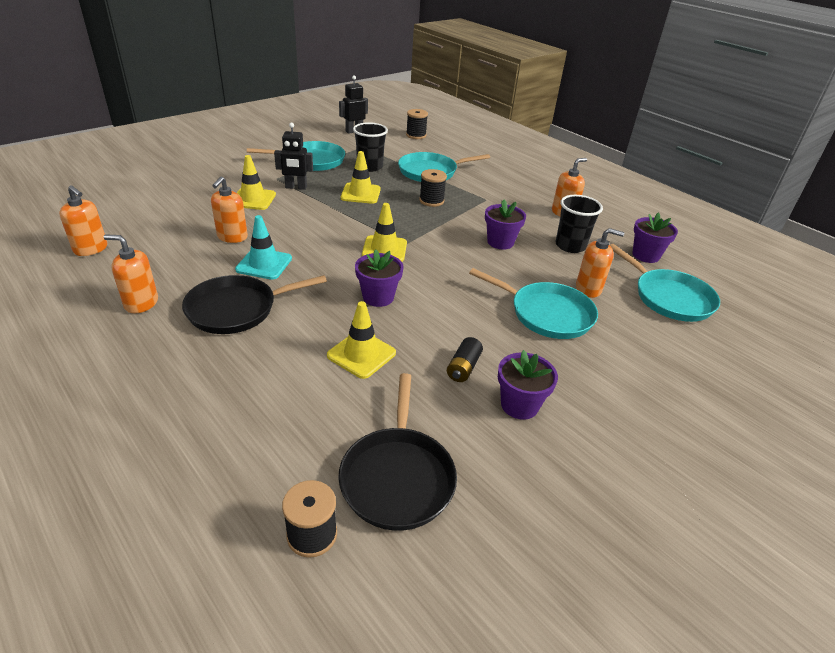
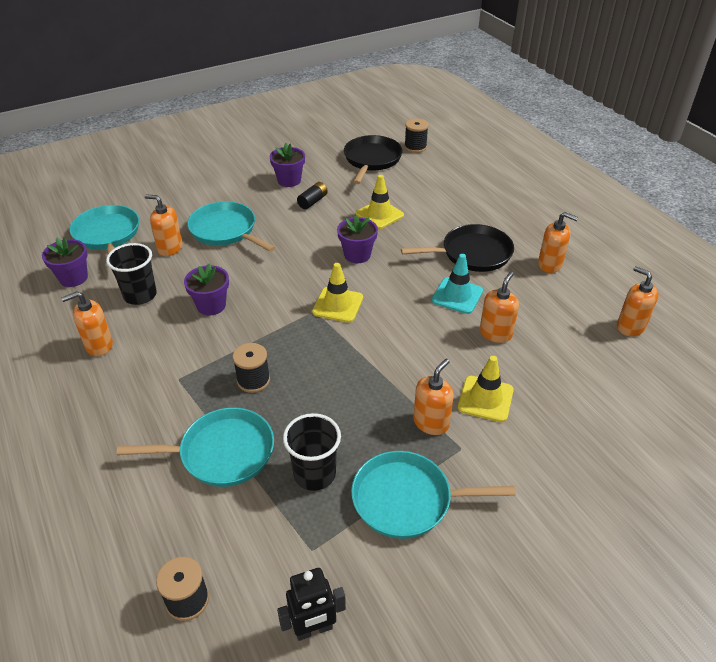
camera: 165 degrees left, 5 degrees up
black robot [274,123,313,190] -> orange soap dispenser [413,359,454,435]
yellow traffic cone [341,151,381,204] -> none

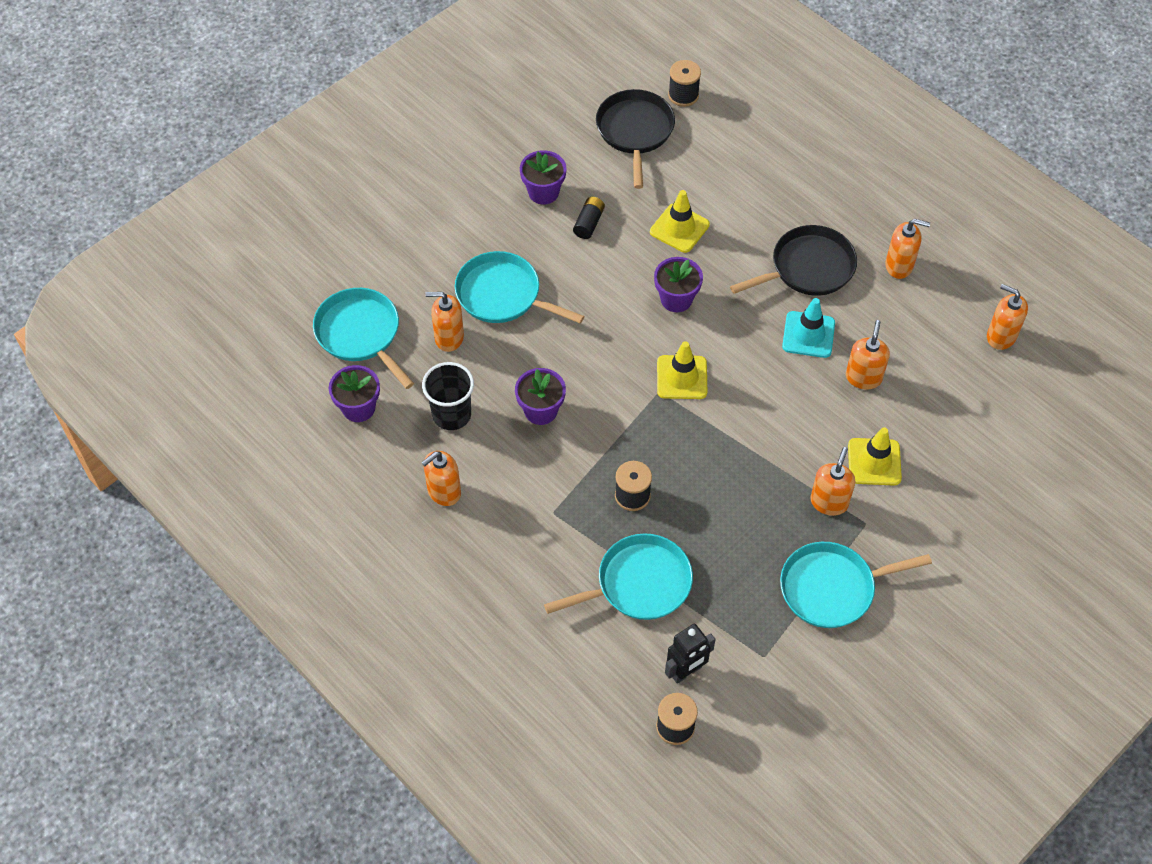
camera: 15 degrees left, 15 degrees up
black robot [277,568,346,641] -> black robot moved to [665,624,716,684]
black cup [283,413,341,491] -> none

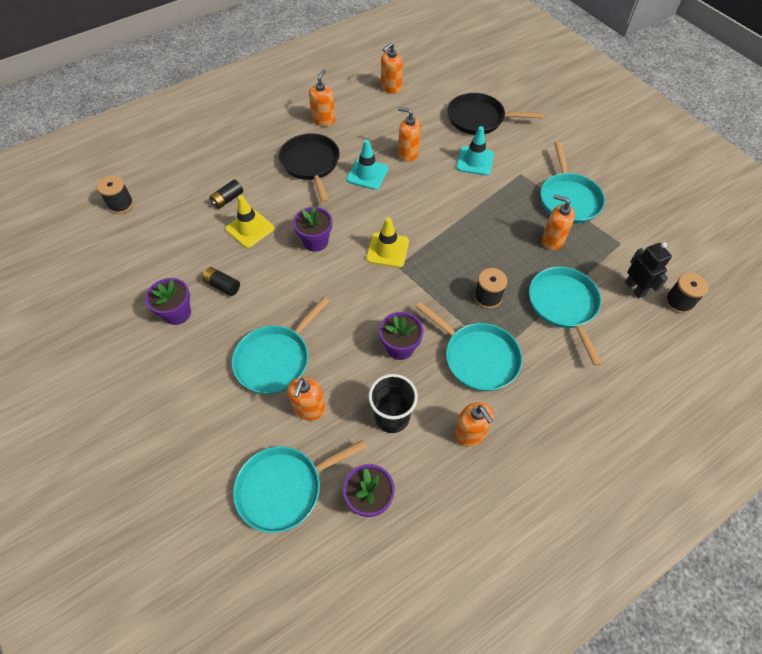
camera: 80 degrees left, 0 degrees up
black pan [596,89,675,189] -> black pan moved to [448,93,543,135]
orange soap dispenser [810,447,855,516] -> orange soap dispenser moved to [542,195,575,250]
yellow traffic cone [848,427,902,486] -> turquoise traffic cone [456,126,494,175]
none -> black battery [210,179,243,209]
none -> turquoise pan [416,302,522,391]

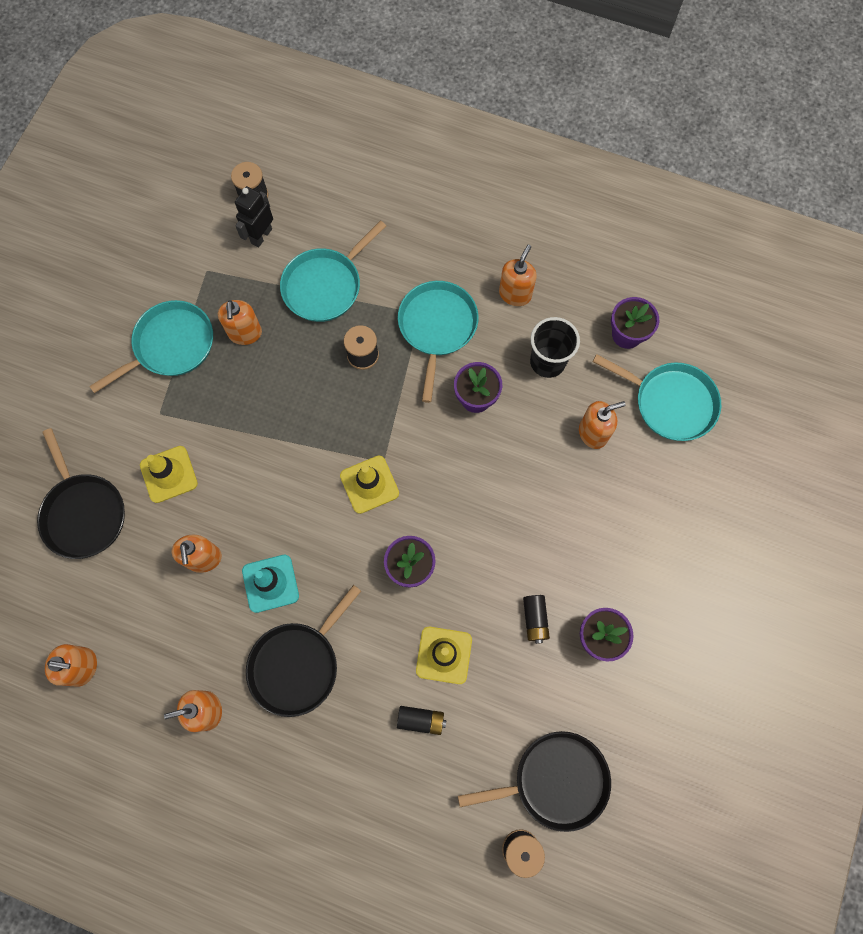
camera: 125 degrees left, 15 degrees up
turquoise pan [232,297,329,394] -> none
turquoise traffic cone [456,126,494,175] -> yellow traffic cone [140,446,198,503]
none -> black pan [458,731,611,832]

